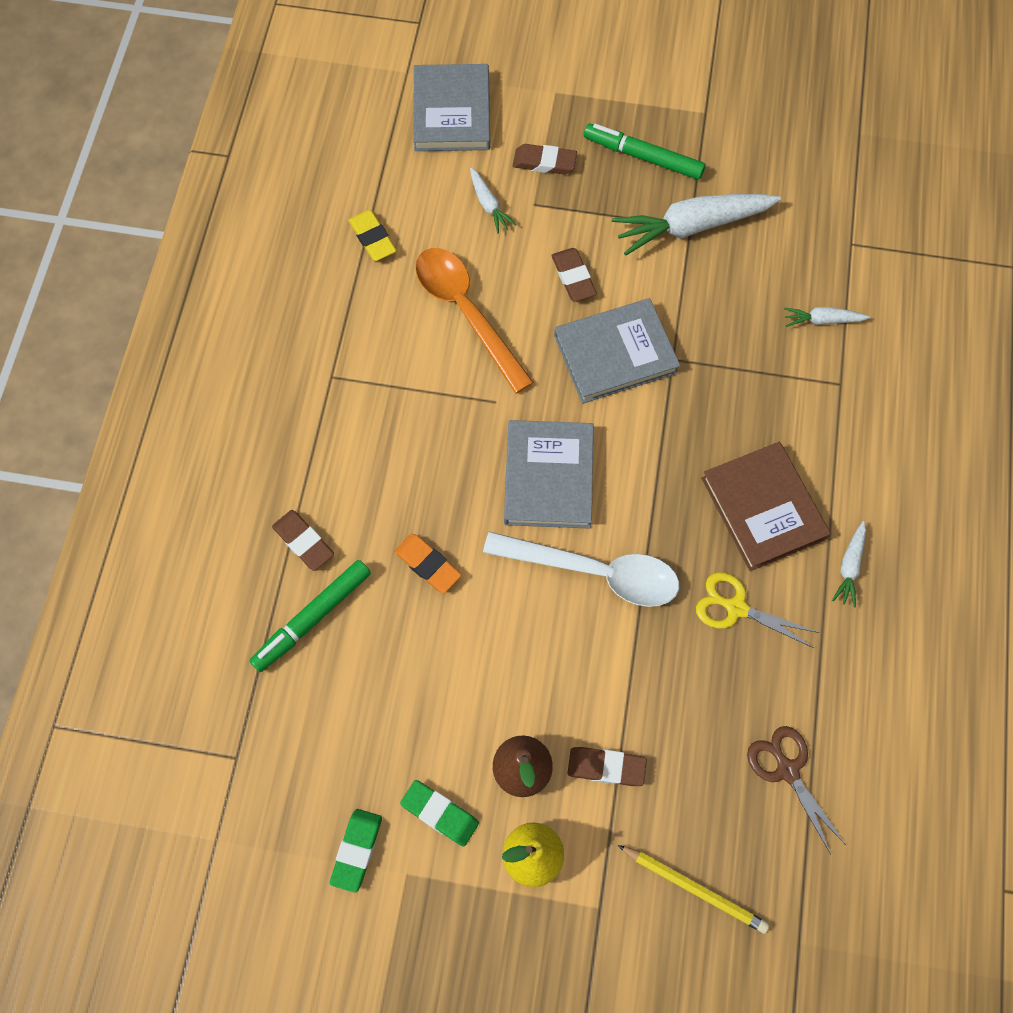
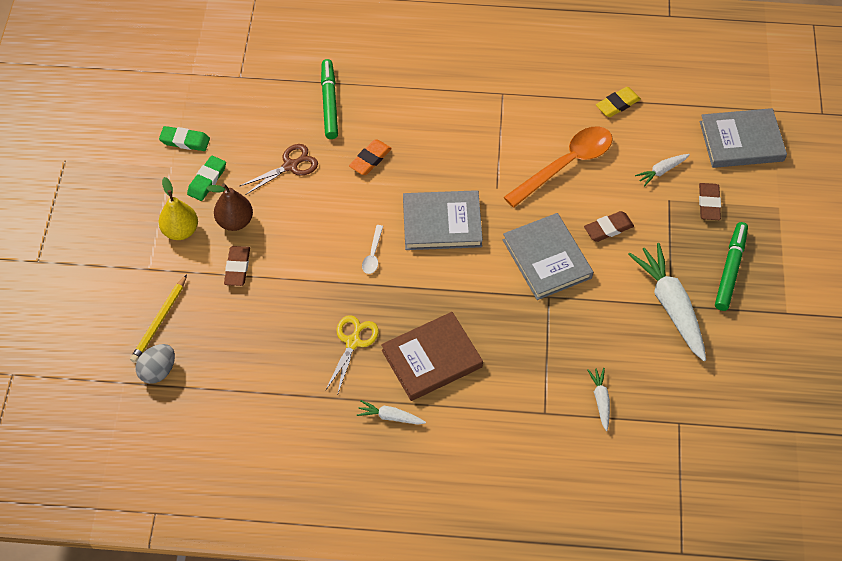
camera: 85 degrees right, 10 degrees down
green marker [250,560,371,672] -> green marker turned 45 degrees clockwise [321,59,338,139]
brown eraser [272,510,334,571] -> none
white spoon [483,531,679,607] -> white spoon [362,225,383,274], size x0.43
brown scissors [747,726,846,854] -> brown scissors moved to [240,144,318,195]
none -> grey egg [135,344,175,384]

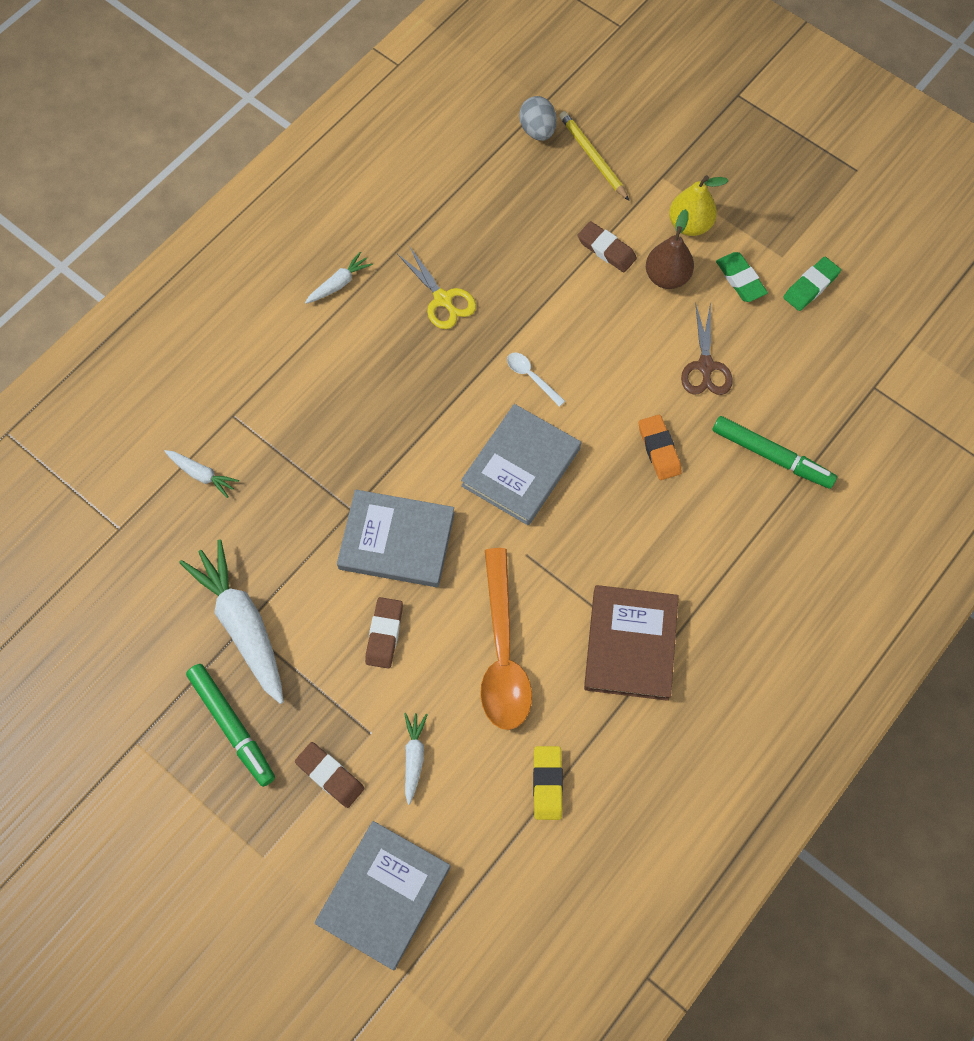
camera: 125 degrees right, 10 degrees up
brown book [381,312,483,401] -> brown book moved to [584,585,679,701]
white carrot [628,243,706,361] -> white carrot turned 135 degrees counterclockwise [179,540,284,704]

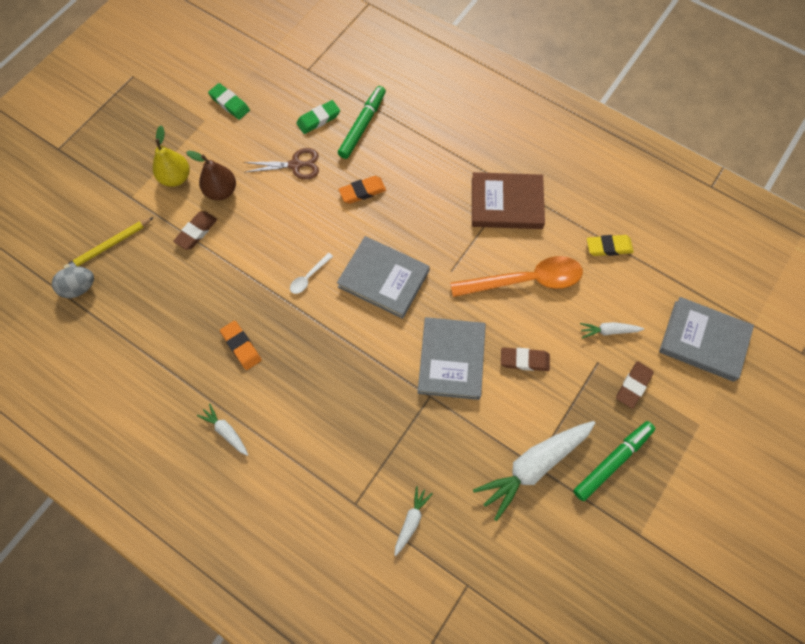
camera: 95 degrees left, 0 degrees up
yellow scissors [397,246,476,329] -> orange eraser [220,321,262,370]
green eraser [716,252,768,302] -> green eraser moved to [296,100,340,134]

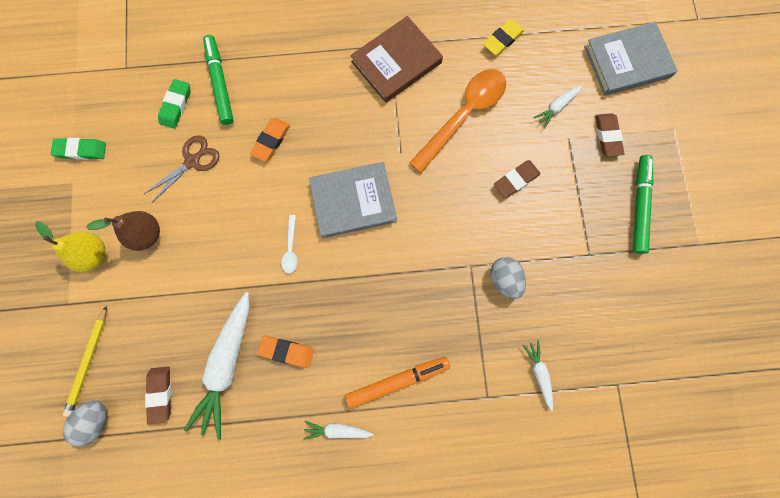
camera: 40 degrees left, 10 degrees up
brown eraser [173,211,217,250] -> brown eraser moved to [145,367,171,425]
grey book [418,317,486,400] -> none
white carrot [473,421,595,521] -> white carrot moved to [184,292,249,440]
none -> orange marker [345,357,450,409]
none -> grey egg [490,257,526,299]

